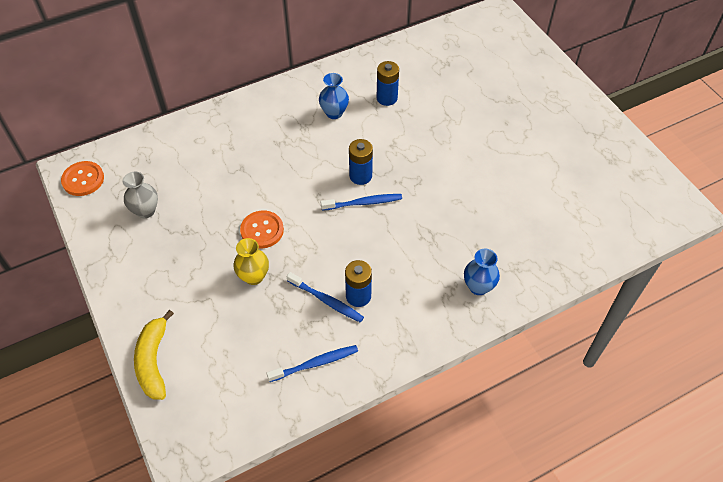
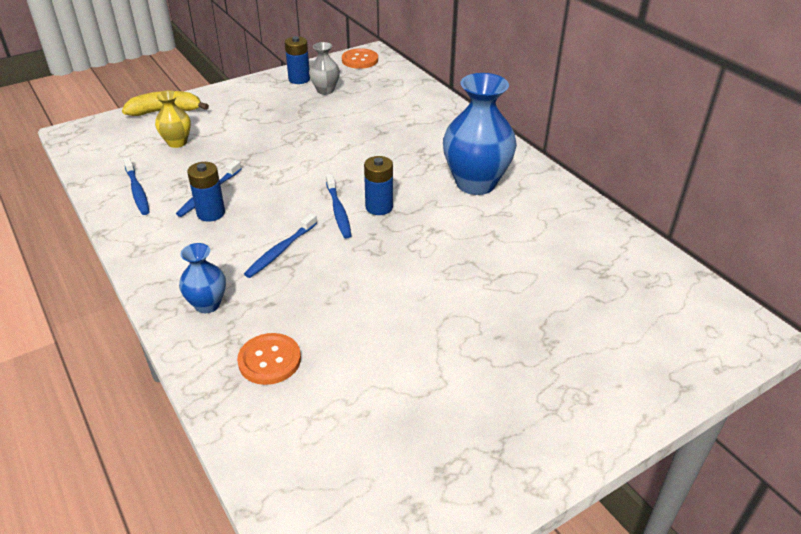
camera: 85 degrees right, 15 degrees down
yellow vase [233,238,269,285] -> yellow vase moved to [155,90,191,148]
orange button [240,211,284,249] -> orange button moved to [237,333,301,385]
blue vase [319,73,349,119] -> blue vase [443,73,517,195], size x1.94
blue battery [377,61,399,106] -> blue battery moved to [285,36,310,84]
none -> blue toothbrush [244,213,317,278]

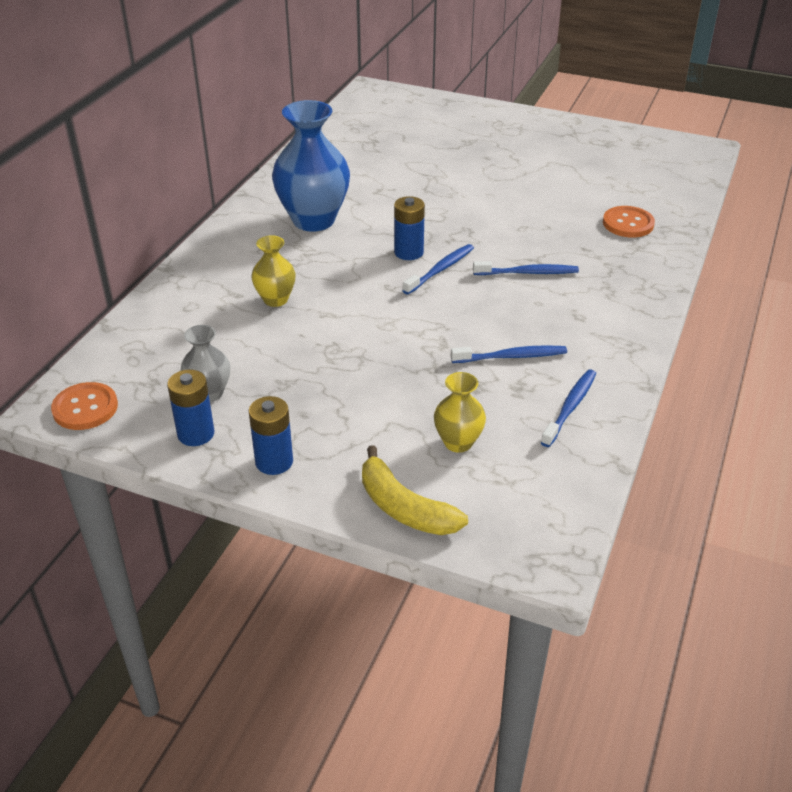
camera: 125 degrees left, 0 degrees up
blue vase [179,243,226,313] -> none
blue battery [187,162,225,222] -> blue battery moved to [249,396,293,475]
none -> yellow vase [251,235,296,307]

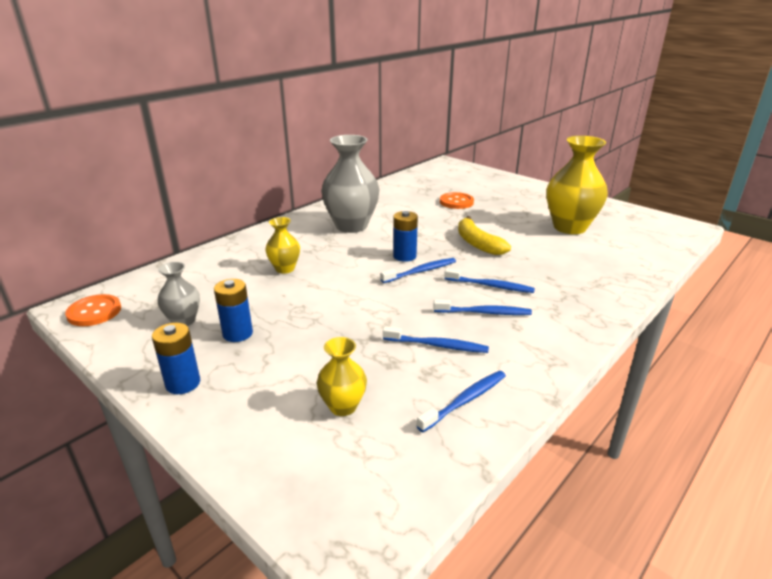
camera: 20 degrees right, 10 degrees down
blue battery [167,370,214,446] -> blue battery moved to [214,279,253,342]
blue vase [272,100,350,232] -> grey vase [321,135,380,233]
yellow banana [362,445,468,535] -> yellow banana moved to [458,216,511,255]
orange button [603,206,655,237] -> orange button moved to [440,192,474,209]
none -> blue toothbrush [433,300,532,315]
none -> yellow vase [546,136,608,234]

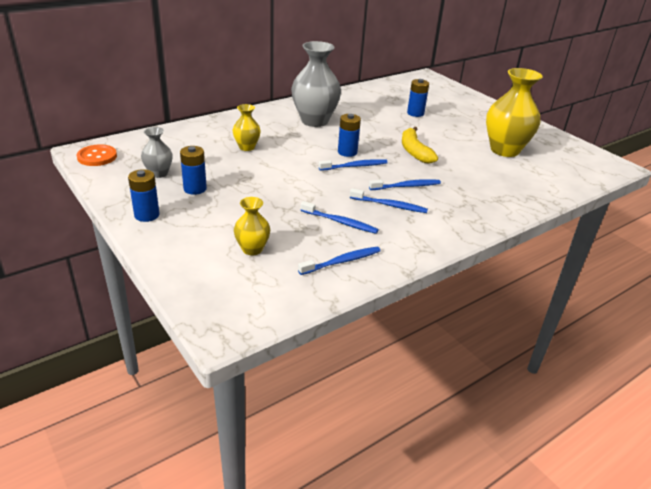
camera: 10 degrees right, 5 degrees up
orange button [440,192,474,209] -> blue battery [407,79,429,117]
blue toothbrush [444,268,535,293] -> blue toothbrush turned 45 degrees counterclockwise [369,179,441,190]

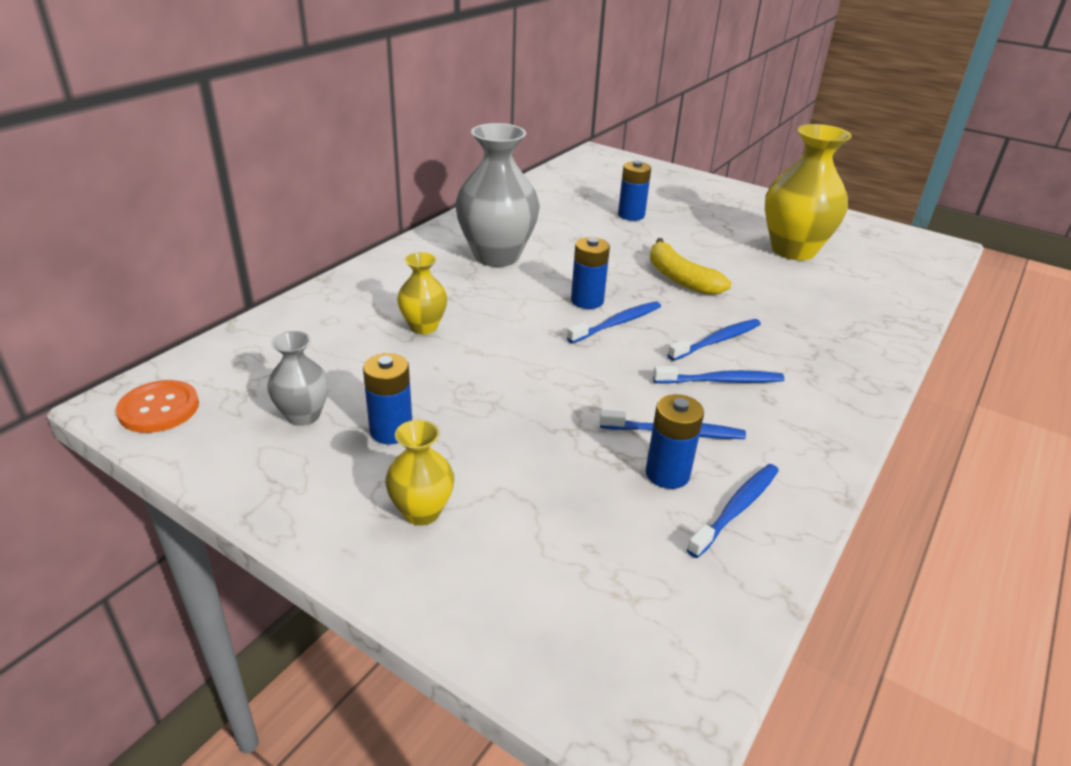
camera: 20 degrees left, 0 degrees up
blue battery [128,169,160,222] -> blue battery moved to [646,394,704,489]
yellow vase [234,197,270,256] -> yellow vase moved to [385,420,454,526]

